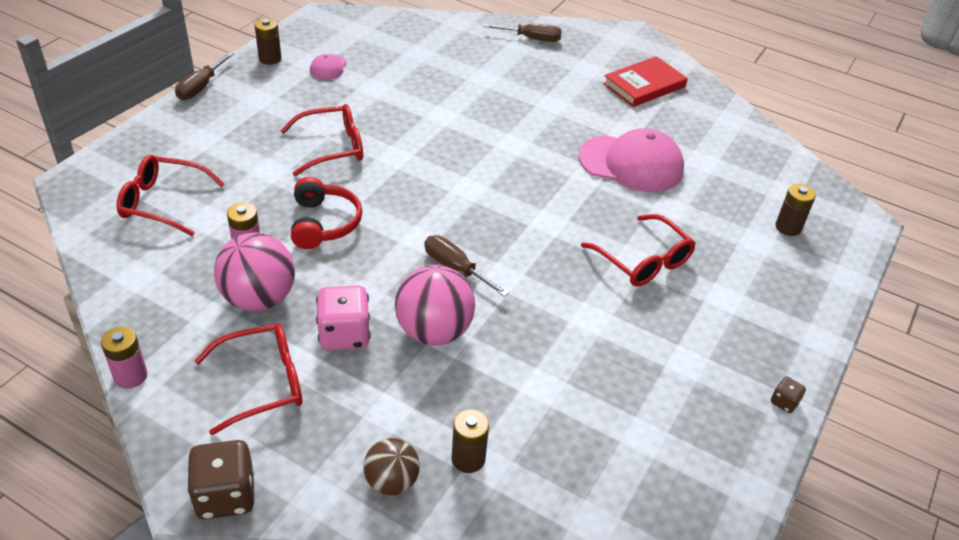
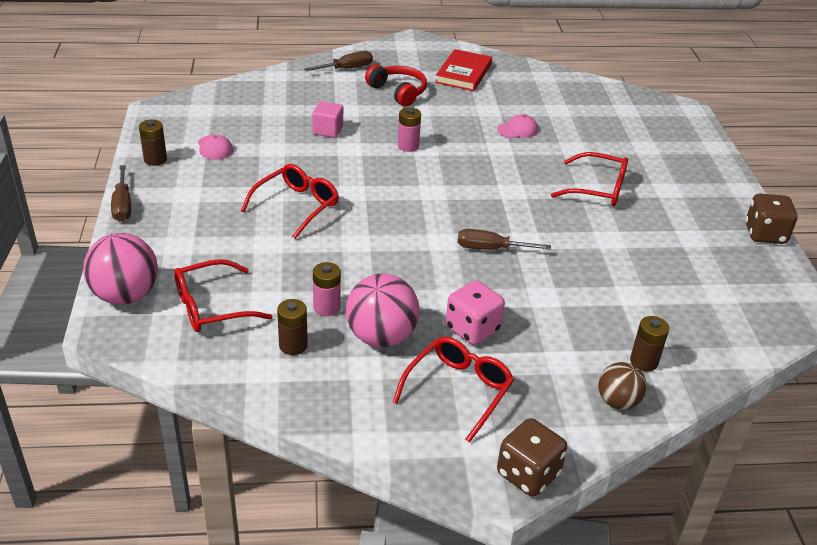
camera: 35 degrees left, 5 degrees down
pink battery [101,327,147,389] -> pink battery moved to [398,107,421,152]
red headphones [291,177,362,249] -> red headphones moved to [365,64,427,107]
pink ball [395,265,475,345] -> pink ball moved to [83,233,158,305]
pink cap [578,128,684,192] -> pink cap [497,114,538,138], size x0.47
brown dice [771,377,806,413] -> brown dice [745,194,797,244], size x2.07
brown battery [776,184,816,236] -> brown battery moved to [277,299,308,355]
none -> pink cube [312,101,343,138]

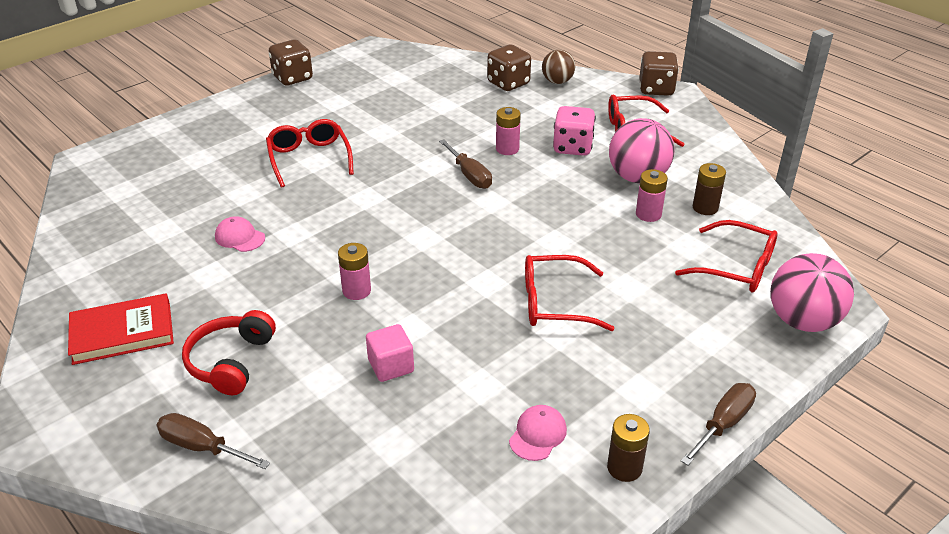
camera: 125 degrees left, 0 degrees up
brown battery [630,316,669,372] -> brown dice [487,44,531,91]
none -> pink battery [496,107,521,155]

